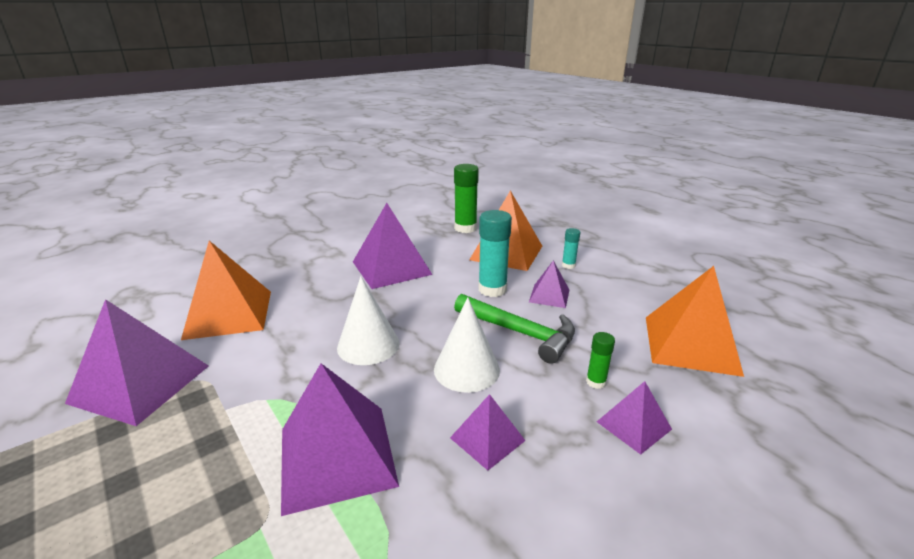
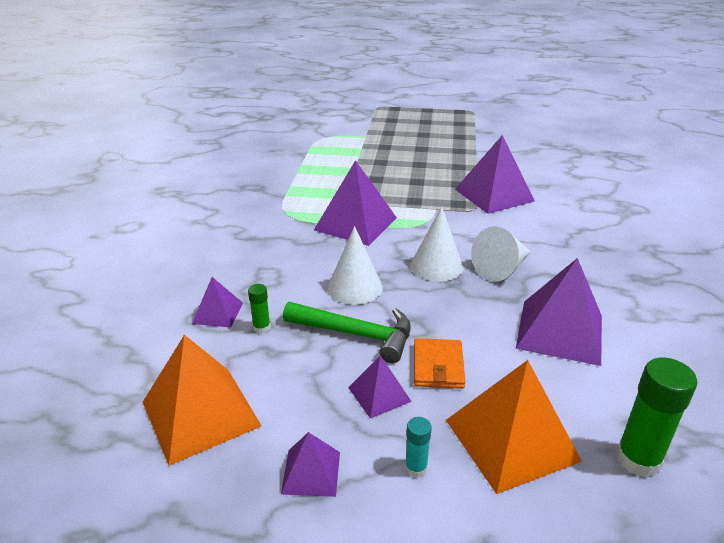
camera: 135 degrees right, 5 degrees up
orange pyramid [181,241,271,340] -> none
purple pyramid [450,394,525,470] -> purple pyramid moved to [281,432,340,497]
green hammer [454,294,575,364] -> green hammer turned 150 degrees counterclockwise [283,302,411,363]
turquoise glue stick [478,210,512,297] -> orange wallet [414,338,465,389]
none -> white cone [471,226,530,281]

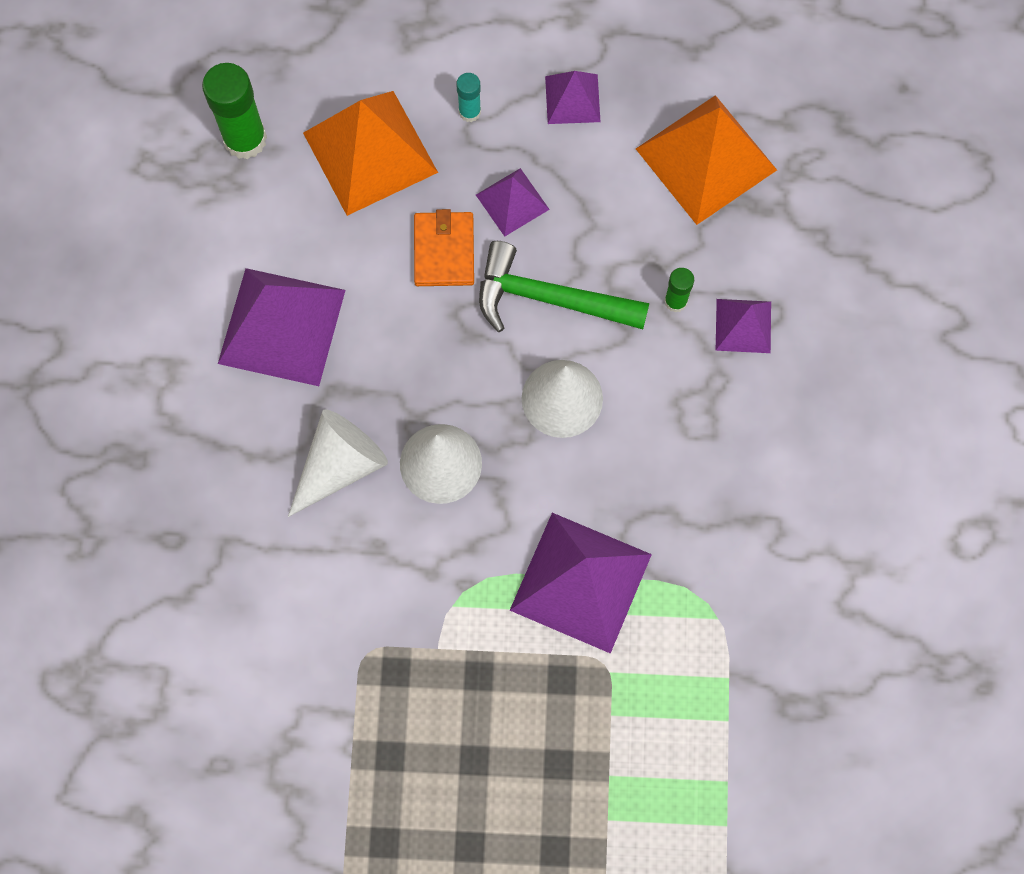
camera: 175 degrees right, 40 degrees up
purple pyramid [455,135,535,214] -> none

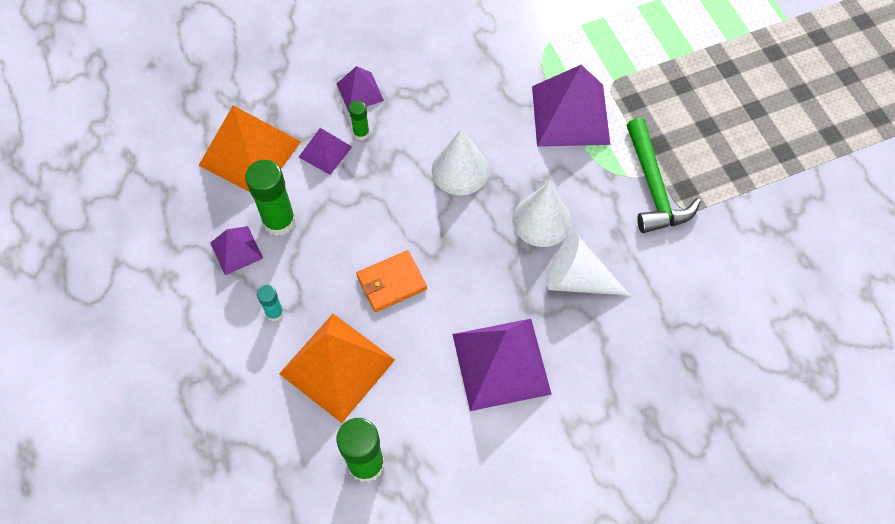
camera: 115 degrees left, 10 degrees down
purple pyramid [476,168,550,237] -> purple pyramid moved to [299,128,352,175]
green hammer [479,241,649,332] -> green hammer moved to [627,118,701,233]
none -> green glue stick [245,160,296,236]

